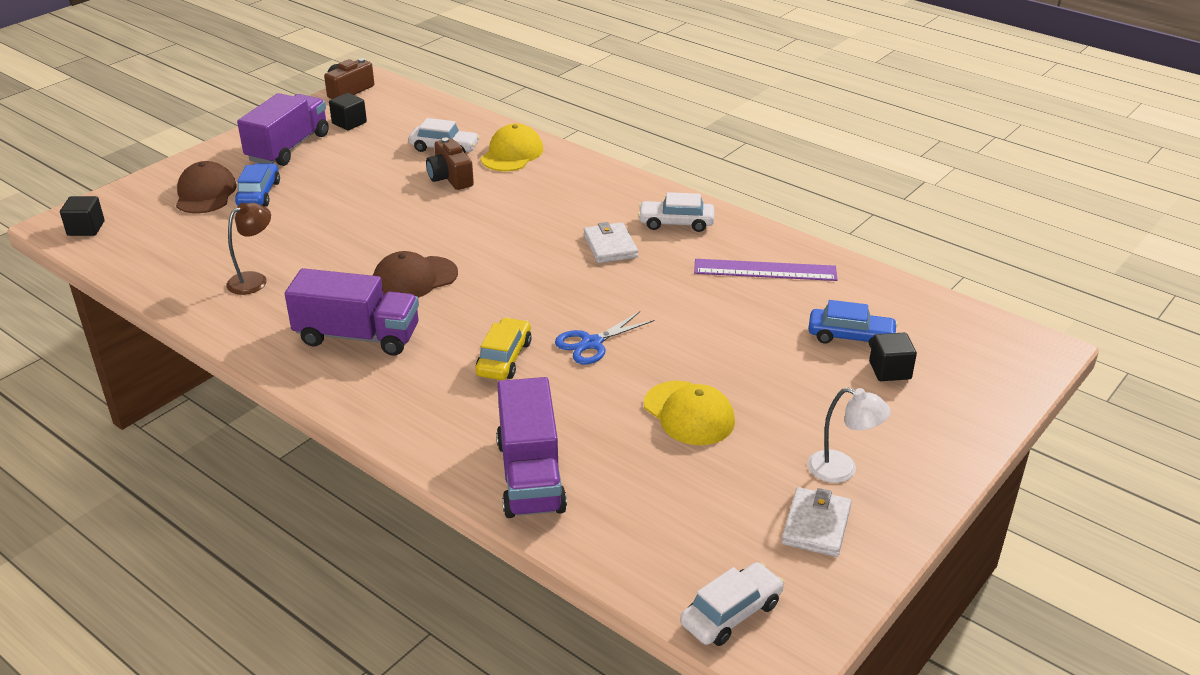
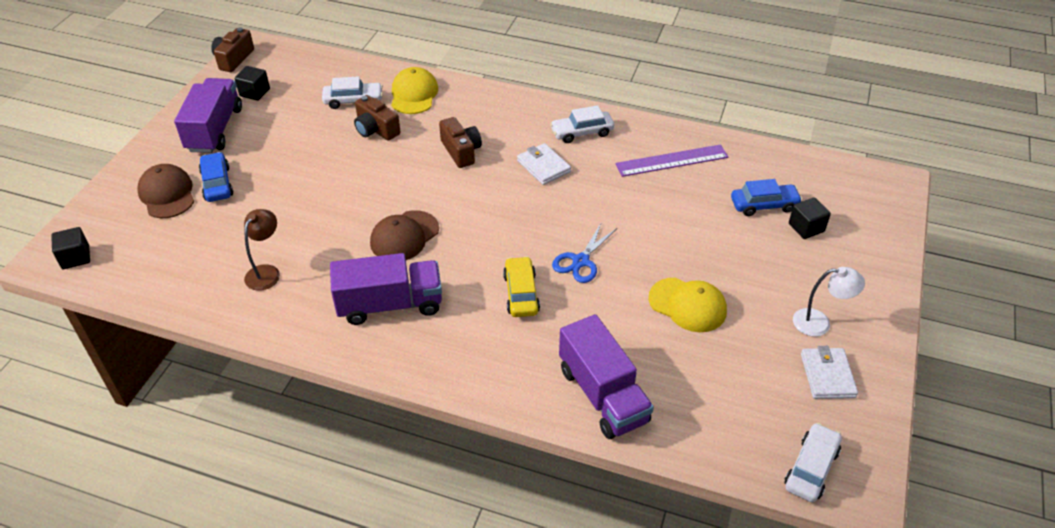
camera: 20 degrees left, 10 degrees up
none -> brown camera [439,117,482,168]

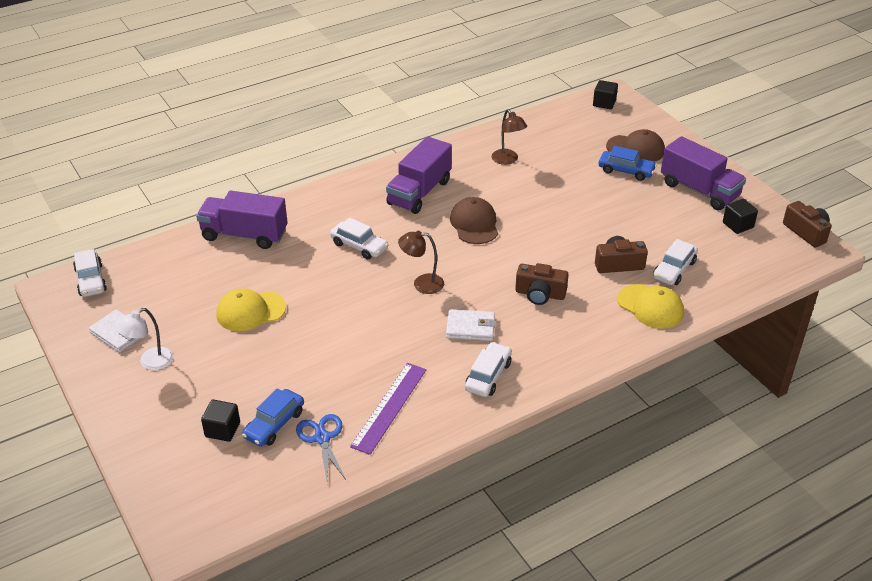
camera: 130 degrees right, 5 degrees down
yellow car [503,256,540,317] -> white car [330,218,389,259]
blue scissors [552,224,617,283] -> blue scissors moved to [296,414,346,481]
none -> brown lamp [398,231,444,294]

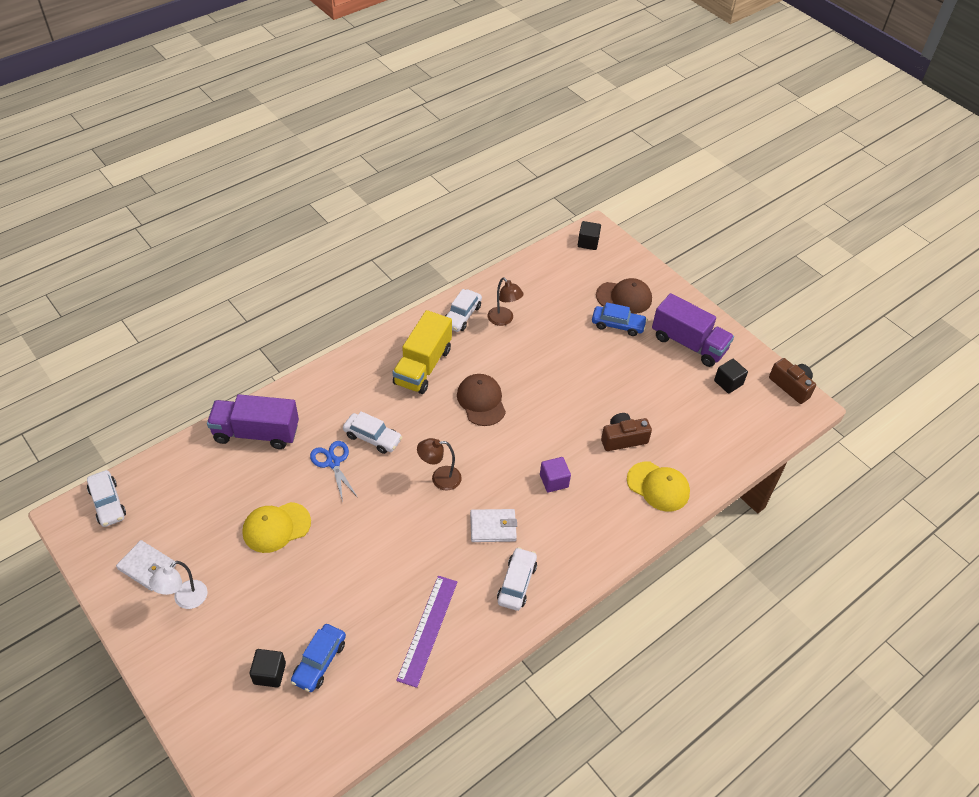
camera: 10 degrees left, 10 degrees up
blue scissors [296,414,346,481] -> blue scissors moved to [310,441,358,502]
purple truck [386,136,452,214] -> yellow truck [393,310,452,394]
brown camera [515,263,569,305] -> purple cube [540,457,571,492]
white car [653,239,698,285] -> white car moved to [445,289,482,332]

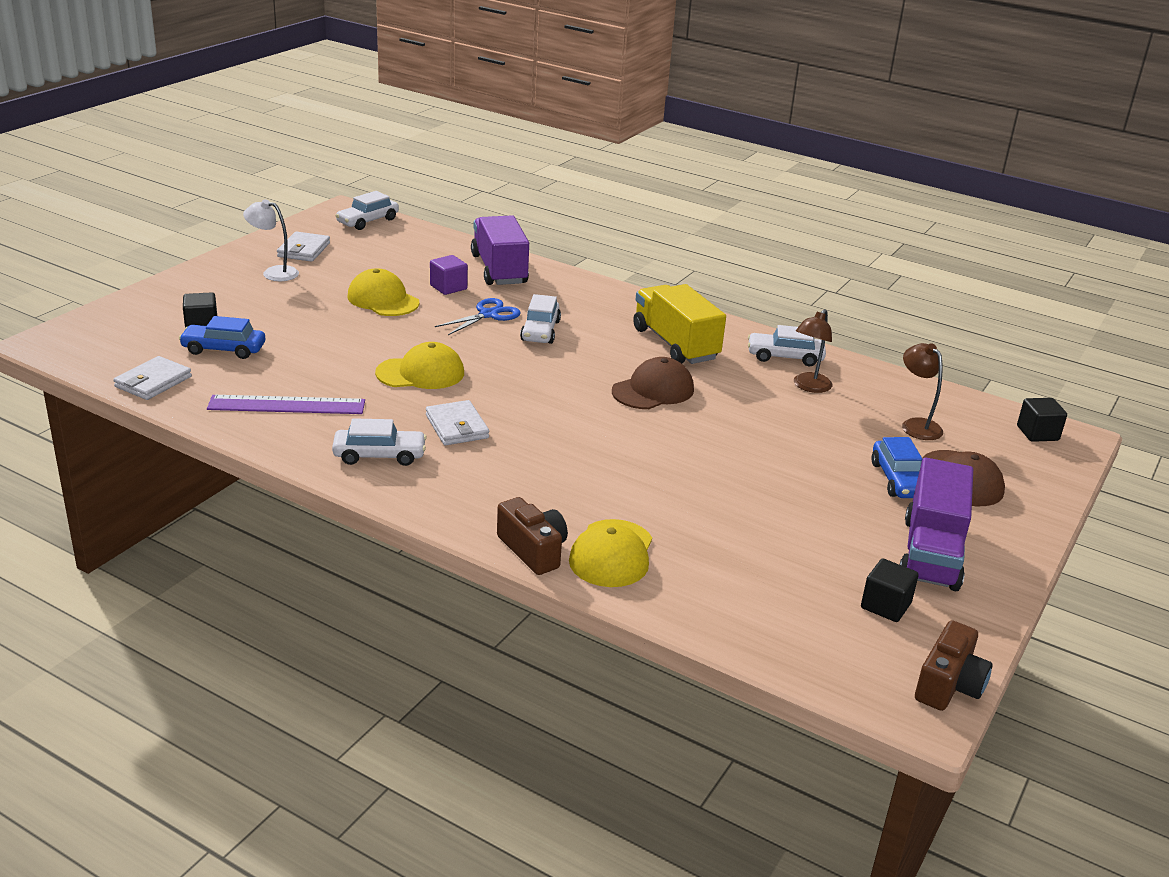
camera: 70 degrees right, 20 degrees down
yellow truck [393,310,452,394] -> yellow truck turned 60 degrees clockwise [633,284,726,364]
brown lamp [417,438,462,491] -> brown lamp moved to [902,343,943,440]
purple cube [540,457,571,492] -> purple cube moved to [430,255,468,295]
brown camera [601,413,652,451] -> brown camera moved to [497,497,568,575]
none -> white wallet [113,356,192,400]
none -> yellow cap [375,342,464,389]

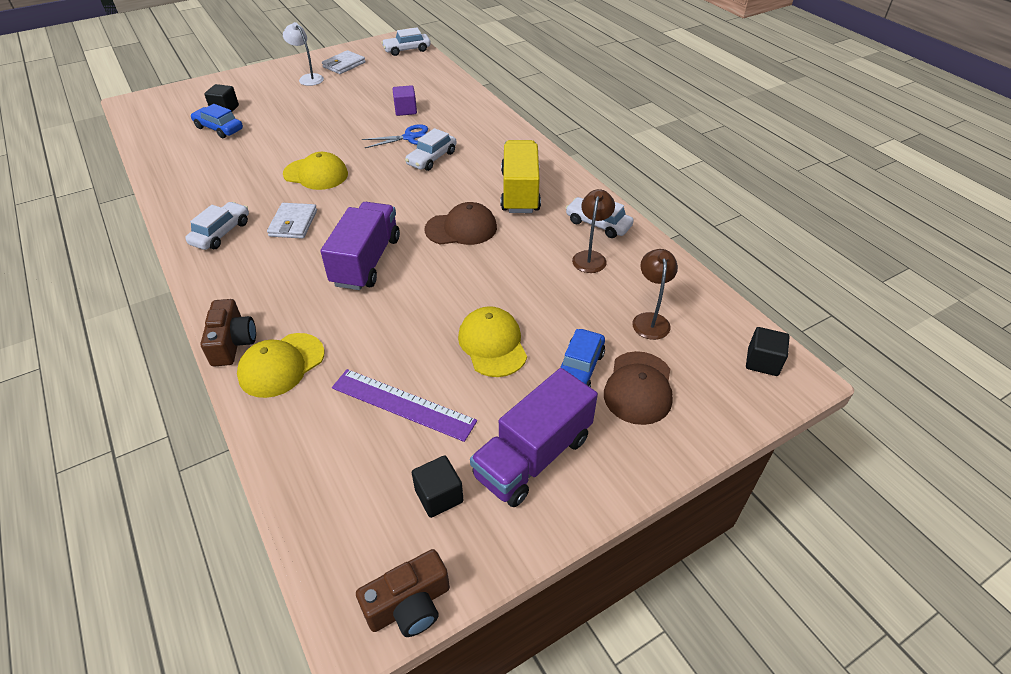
camera: 30 degrees right, 15 degrees up
white wallet [113,356,192,400] -> none
purple ruler [207,395,365,414] -> purple ruler moved to [332,369,477,442]
white car [332,418,427,466] -> white car turned 90 degrees counterclockwise [185,202,249,250]
yellow cap [348,268,420,316] -> yellow cap moved to [458,306,527,377]
purple truck [471,215,529,285] -> purple truck moved to [320,202,400,290]
brown lamp [794,309,832,393] -> brown lamp turned 135 degrees clockwise [572,189,615,273]

